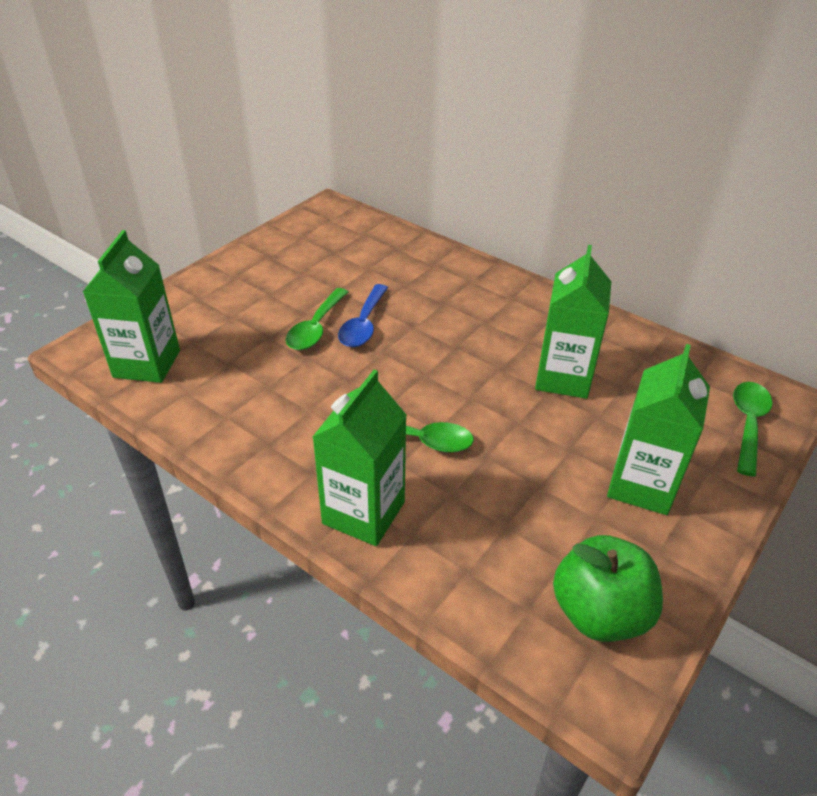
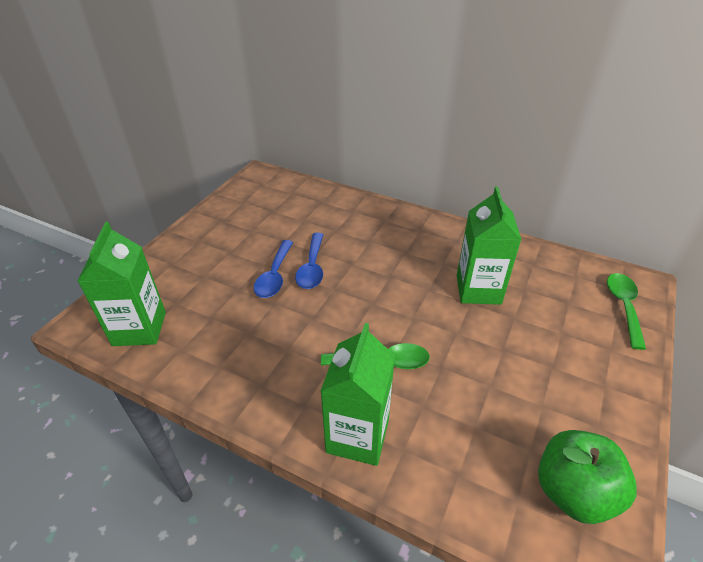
camera: 10 degrees left, 0 degrees up
green spoon [286,288,348,350] -> blue spoon [254,240,293,298]
green carton [607,344,710,515] -> none

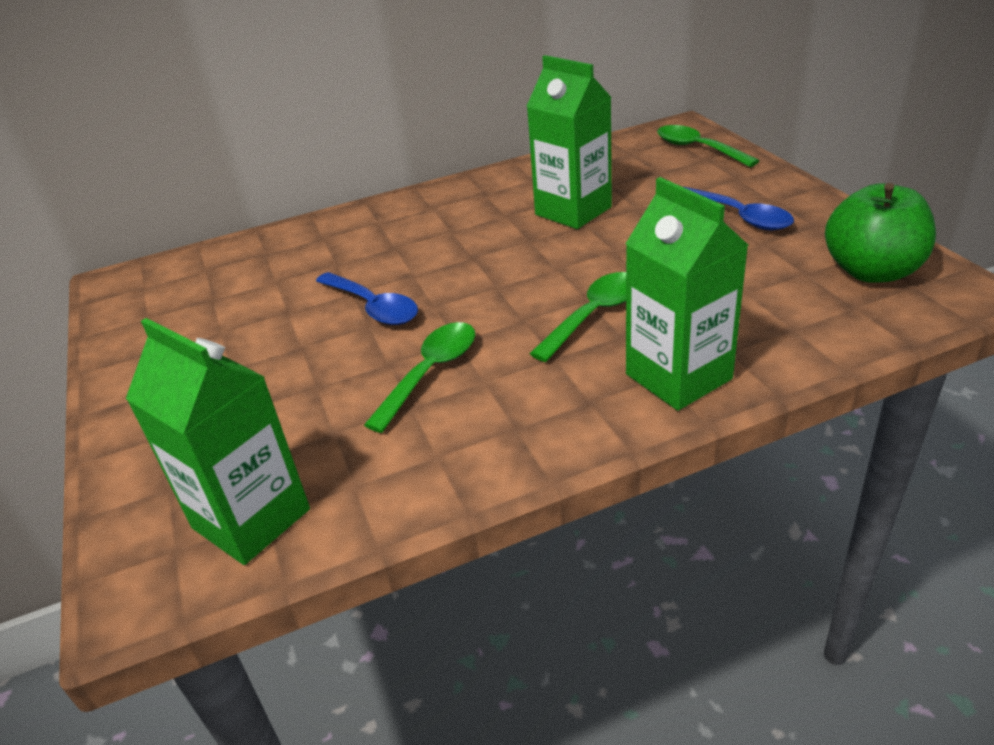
camera: 45 degrees left, 5 degrees down
blue spoon [254,240,293,298] -> blue spoon moved to [684,187,794,230]
none -> green spoon [364,322,475,433]

